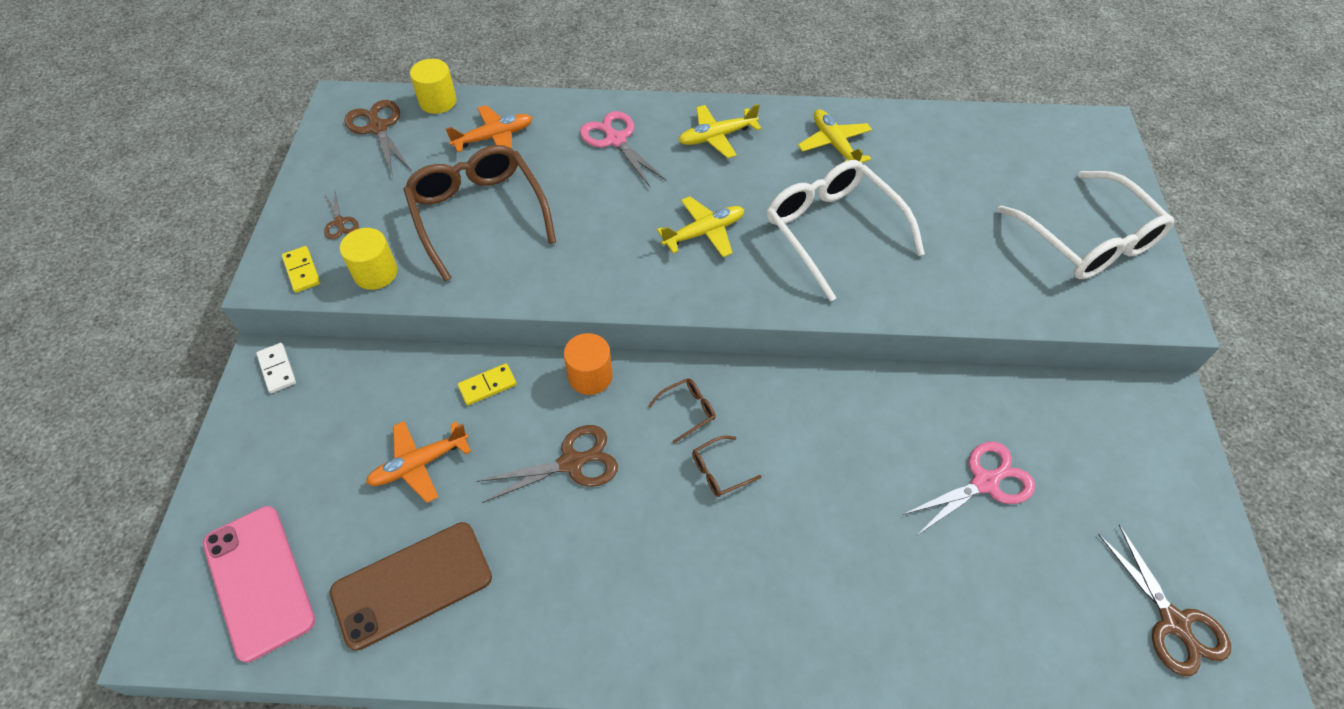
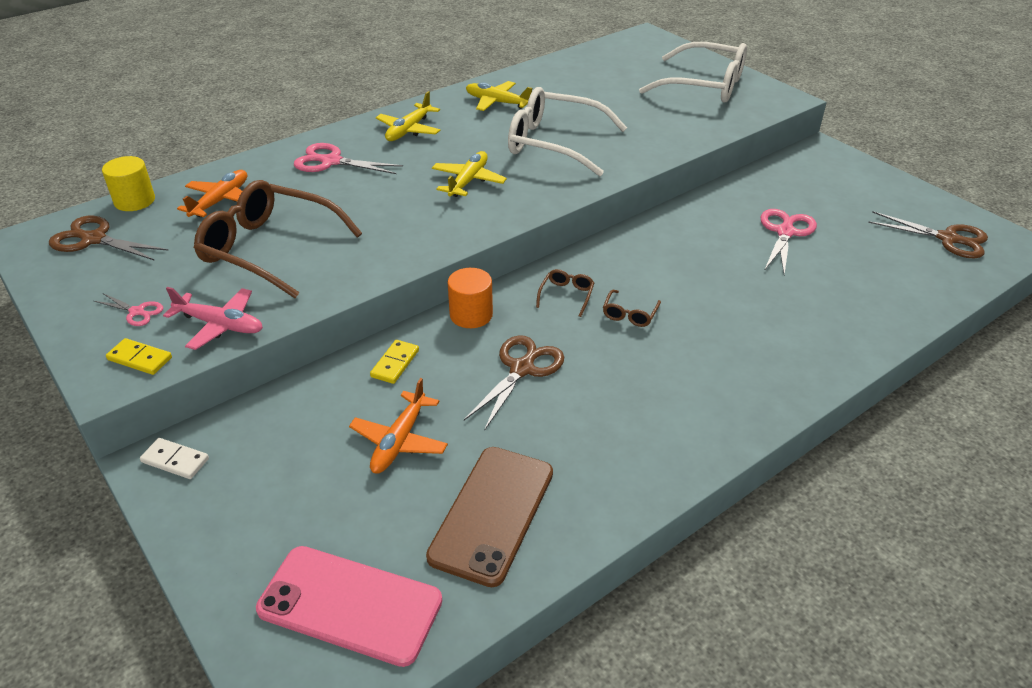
camera: 40 degrees left, 15 degrees down
brown scissors [324,192,359,239] -> pink scissors [94,293,164,326]
yellow cylinder [340,228,397,290] -> pink plane [163,287,263,350]

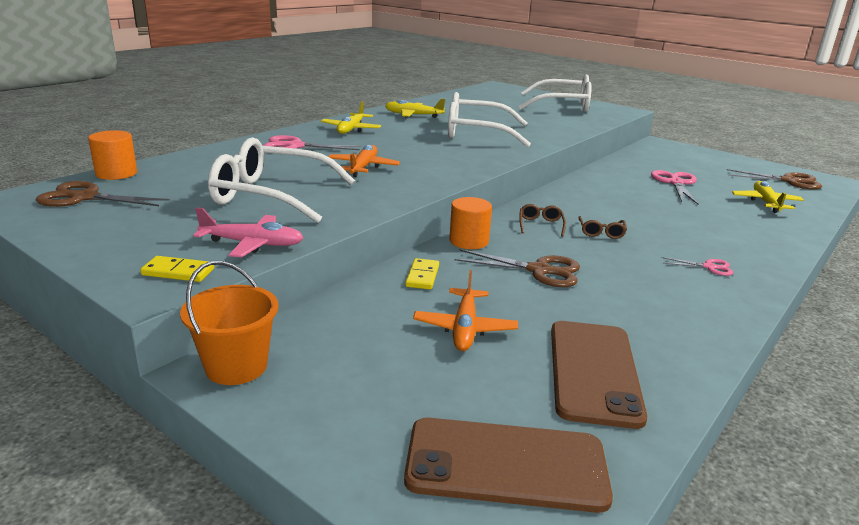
camera: 15 degrees left, 15 degrees down
pink scissors [94,293,164,326] -> pink scissors moved to [662,257,733,276]
yellow cylinder [102,156,155,211] -> orange cylinder [88,130,137,180]
white domino [140,438,209,479] -> orange bucket [180,261,279,385]
orange plane [177,170,247,217] -> orange plane moved to [328,144,400,177]
brown glasses [194,180,362,298] -> white glasses [208,137,355,223]
pink phone [256,546,442,667] -> brown phone [404,418,613,513]
yellow plane [432,151,507,197] -> yellow plane moved to [732,181,804,213]
brown scissors [464,335,564,431] -> brown scissors turned 90 degrees clockwise [454,249,580,287]

